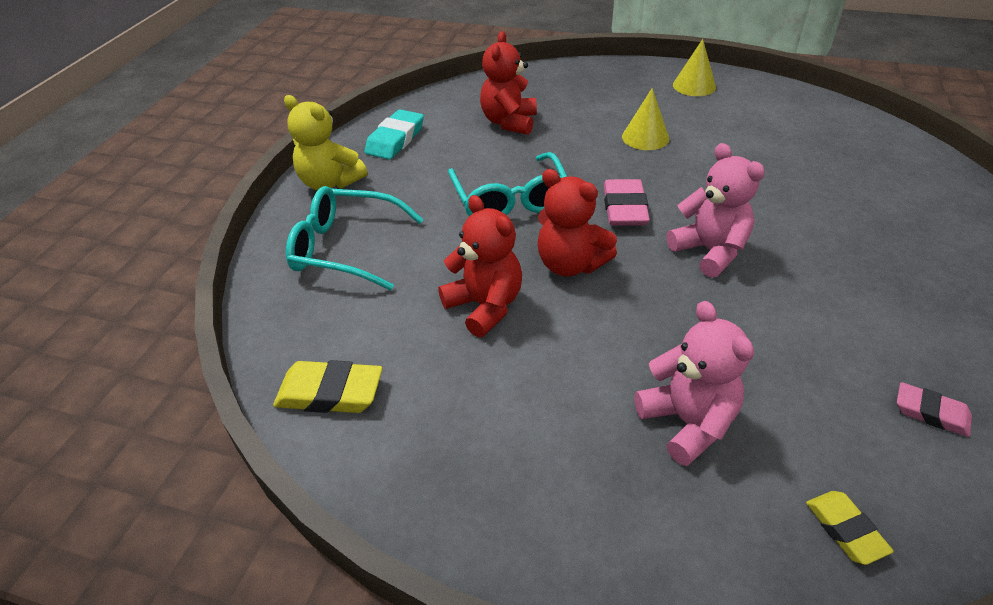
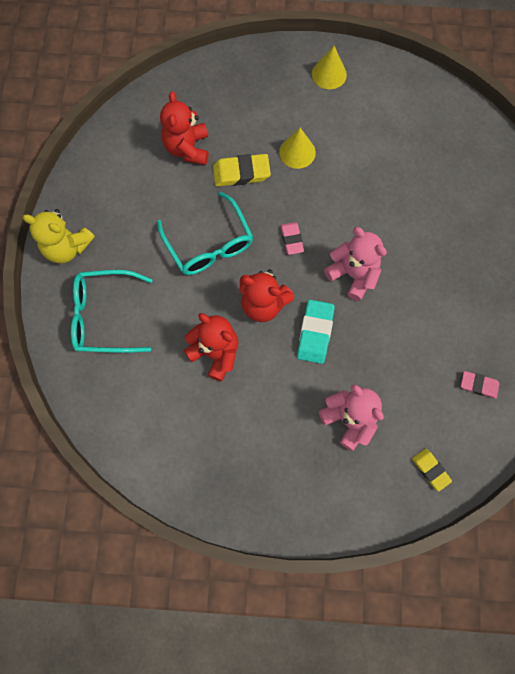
camera: 15 degrees left, 30 degrees up
yellow eraser [273,360,382,413] -> yellow eraser moved to [213,154,271,187]
turquoise eraser [365,109,424,160] -> turquoise eraser moved to [297,300,335,364]
pink eraser [604,179,650,226] -> pink eraser [281,222,304,255], size x0.63

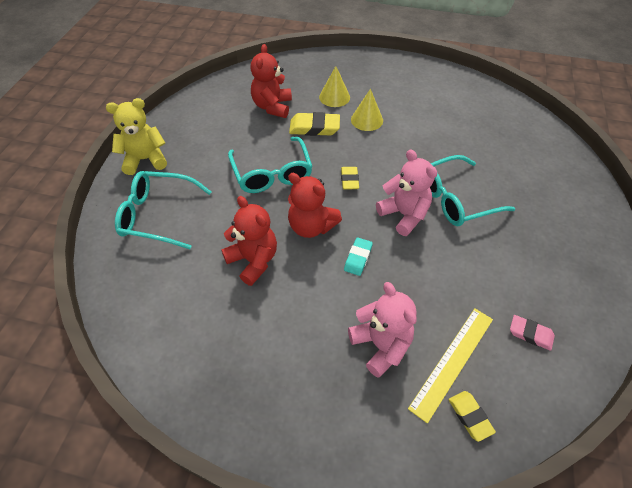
camera: 10 degrees right, 20 degrees down
yellow teddy bear [22,209,95,263] -> yellow teddy bear turned 135 degrees clockwise [106,98,167,175]
pink eraser [281,222,304,255] -> yellow eraser [341,167,359,190]
turquoise eraser [297,300,335,364] -> turquoise eraser [344,237,373,276], size x0.63
yellow cone [312,46,347,89] -> yellow cone moved to [319,66,350,107]
none -> yellow ruler [408,308,493,423]
none -> turquoise glasses [430,155,516,226]

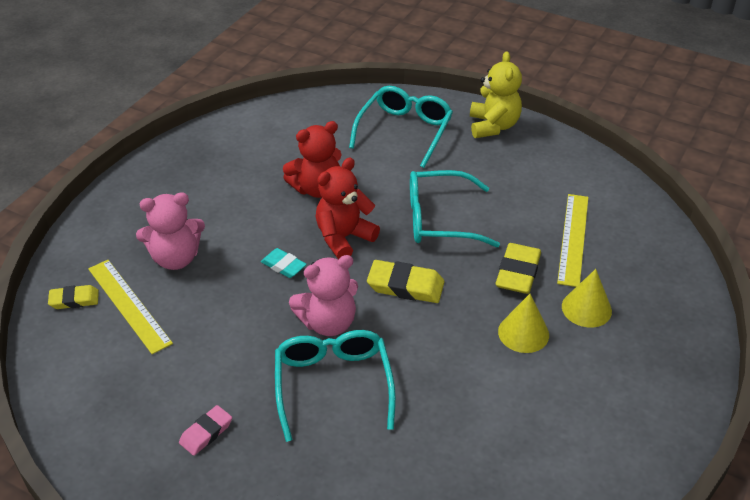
camera: 105 degrees right, 10 degrees down
red teddy bear [250,44,292,118] -> yellow ruler [557,194,589,287]
yellow eraser [341,167,359,190] -> yellow eraser [367,260,444,303], size x1.59
pink eraser [510,315,555,351] -> pink eraser moved to [179,405,232,456]

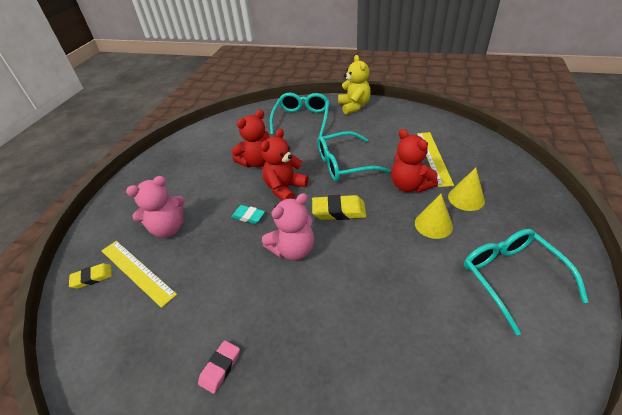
camera: 10 degrees left, 0 degrees up
turquoise glasses [275,330,396,442] -> turquoise glasses moved to [464,229,589,335]
yellow eraser [495,243,541,294] -> red teddy bear [391,129,438,192]

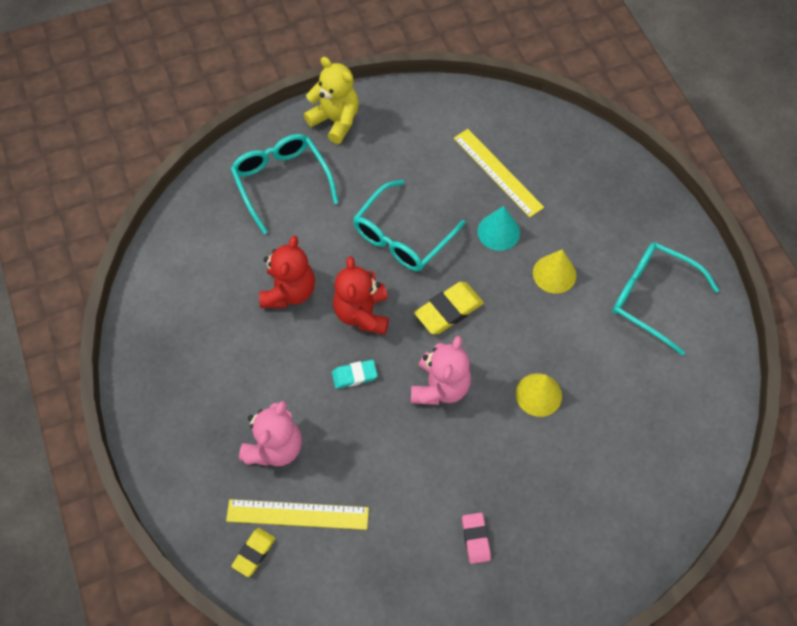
camera: 40 degrees left, 20 degrees up
red teddy bear [391,129,438,192] -> turquoise cone [477,206,520,251]
yellow cone [448,168,485,211] -> yellow cone moved to [516,373,562,417]

